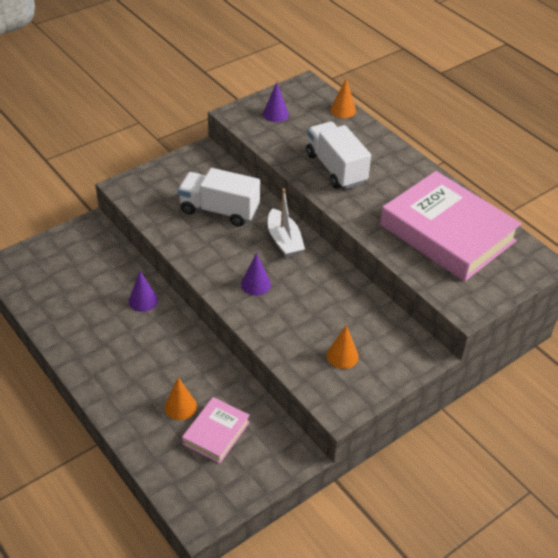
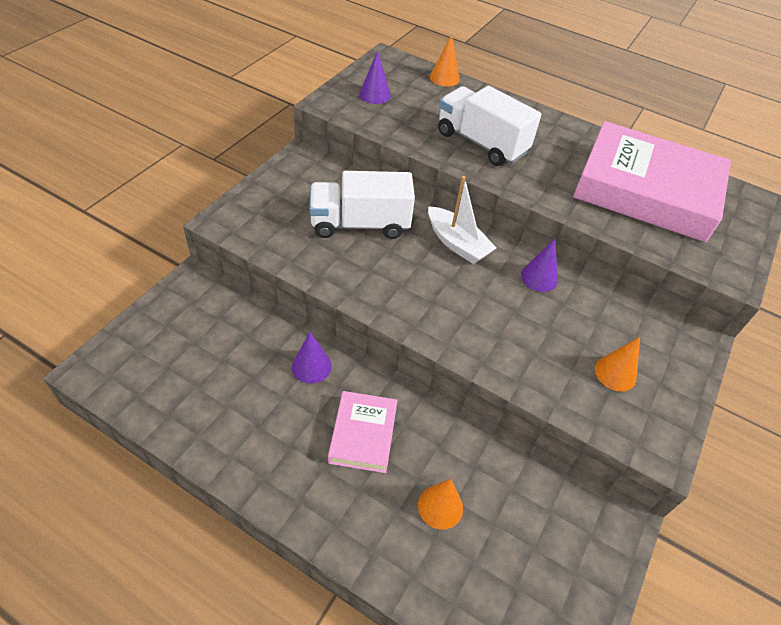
camera: 25 degrees left, 5 degrees up
pink book [182,397,250,463] -> pink book moved to [328,391,398,473]
purple cone [241,253,271,296] -> purple cone moved to [521,238,558,292]

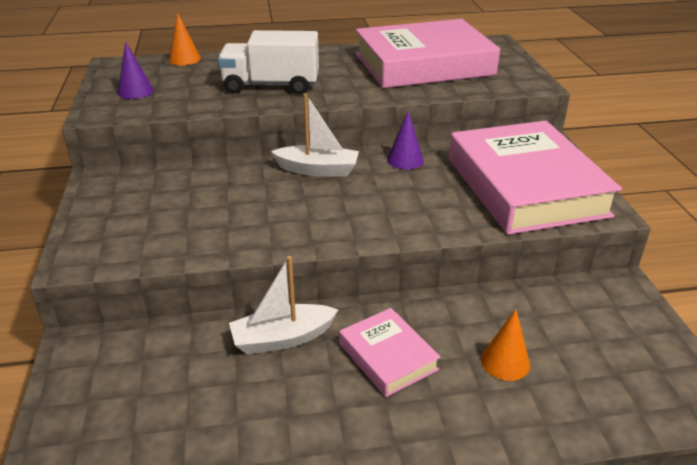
camera: 35 degrees left, 15 degrees down
purple cone [292,332,332,383] -> white boat [229,256,338,354]
white truck [310,171,415,239] -> none
orange cone [595,337,640,392] -> pink book [449,121,622,235]

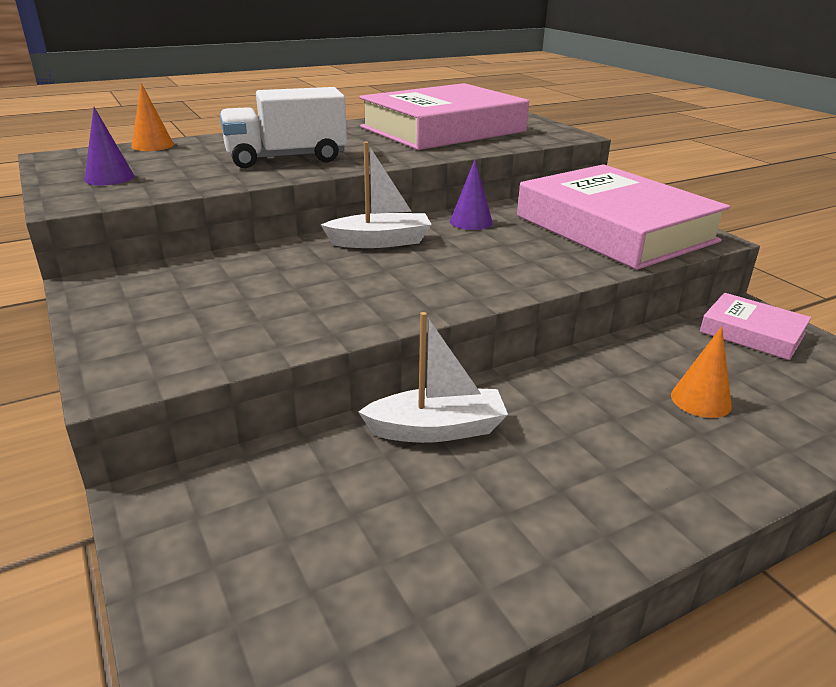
camera: 20 degrees left, 5 degrees down
white boat [229,256,338,354] -> white boat turned 150 degrees counterclockwise [358,312,508,443]
pink book [339,308,440,397] -> pink book moved to [700,293,811,360]

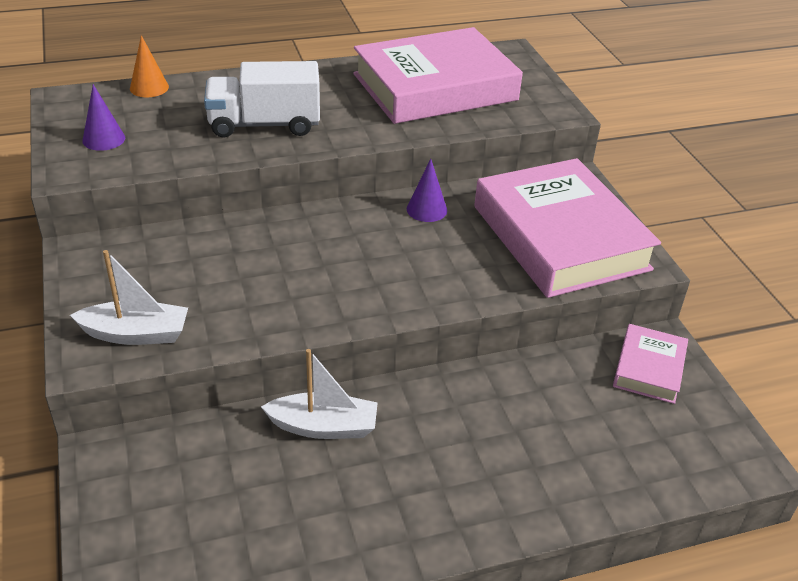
camera: 10 degrees right, 10 degrees up
white boat [321,142,432,248] -> white boat moved to [70,250,188,345]
orange cone [671,326,732,418] -> none
pink book [700,293,811,360] -> pink book turned 60 degrees clockwise [613,324,688,404]

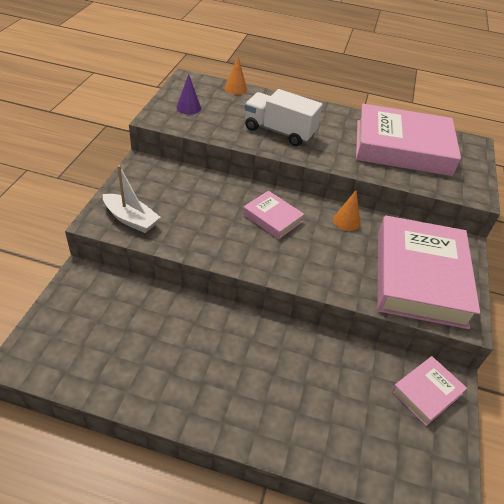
camera: 30 degrees right, 5 degrees up
white boat [261,349,378,439] -> none
purple cone [407,159,447,222] -> orange cone [333,190,360,231]
none -> pink book [243,191,304,239]

